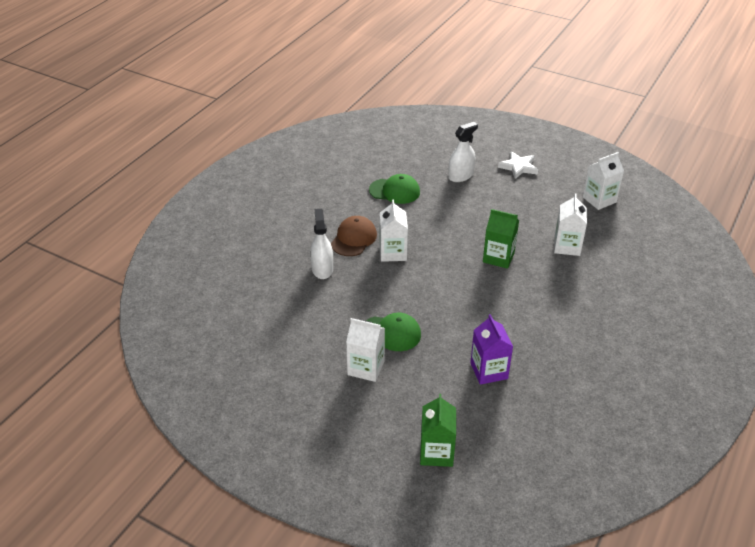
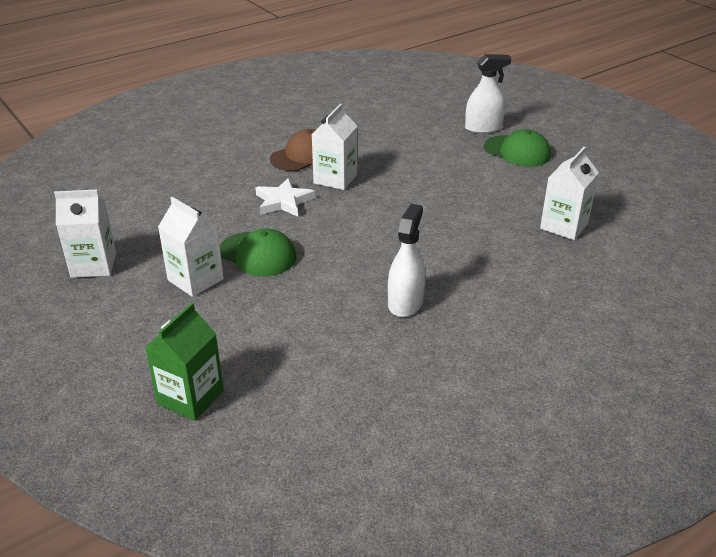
camera: 25 degrees right, 5 degrees down
white spray bottle [310,209,333,279] -> white spray bottle moved to [388,204,426,317]
green cap [369,174,420,204] -> green cap moved to [484,129,551,167]
purple carton [470,314,513,385] -> none
green carton [483,209,519,269] -> none
white star [498,151,538,179] -> white star moved to [255,178,315,217]
white carton [583,152,624,210] -> white carton moved to [54,189,116,278]

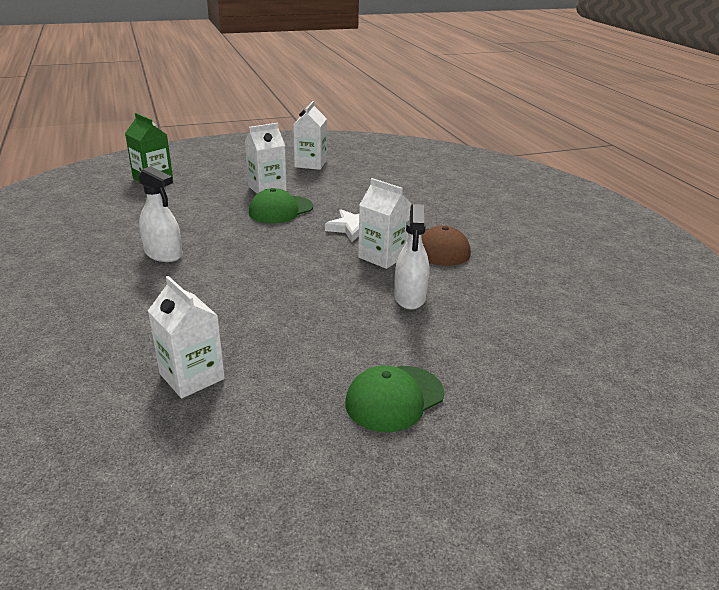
camera: 105 degrees right, 5 degrees down
white spray bottle [465,54,511,134] -> white spray bottle moved to [394,204,429,310]

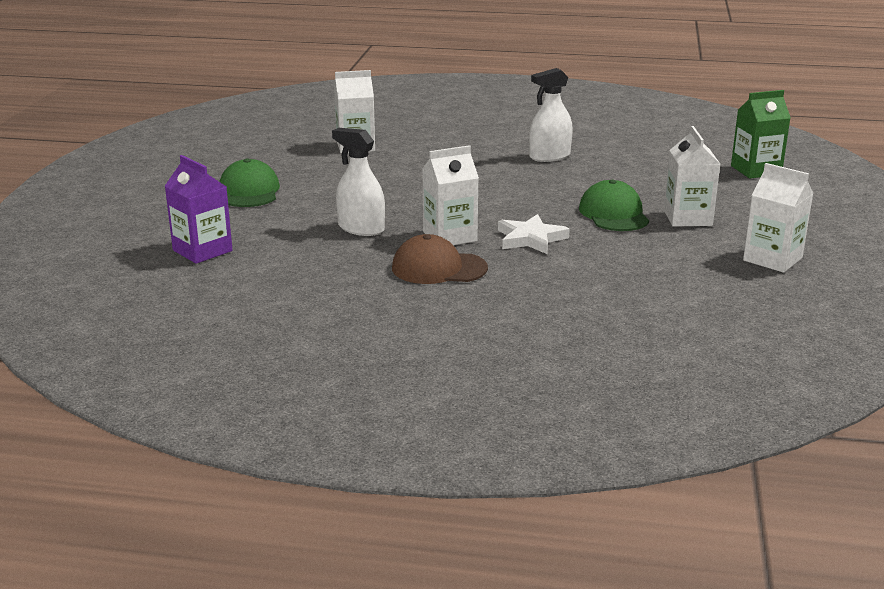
camera: 120 degrees right, 5 degrees down
none -> purple carton [165,155,233,264]

